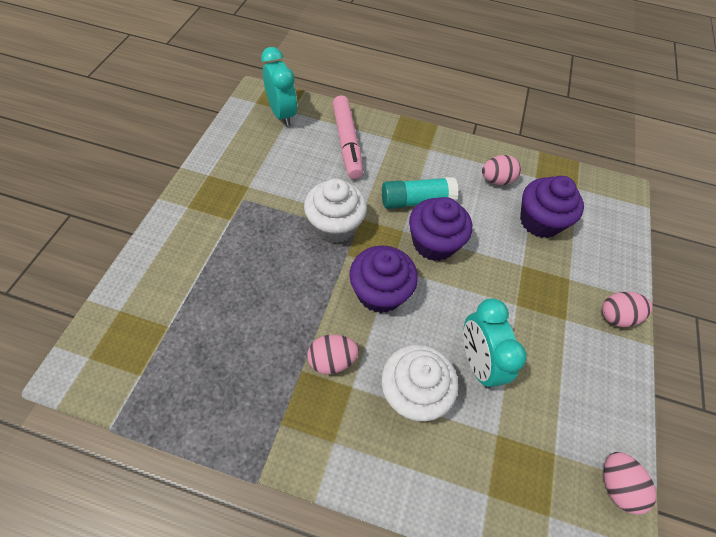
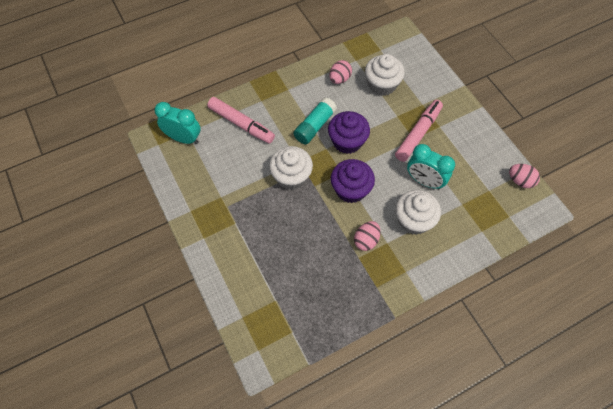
camera: 40 degrees left, 5 degrees up
purple cupcake [520,176,584,238] -> white cupcake [365,54,405,96]
pink egg [602,292,653,327] -> none
none -> pink marker [395,100,443,162]

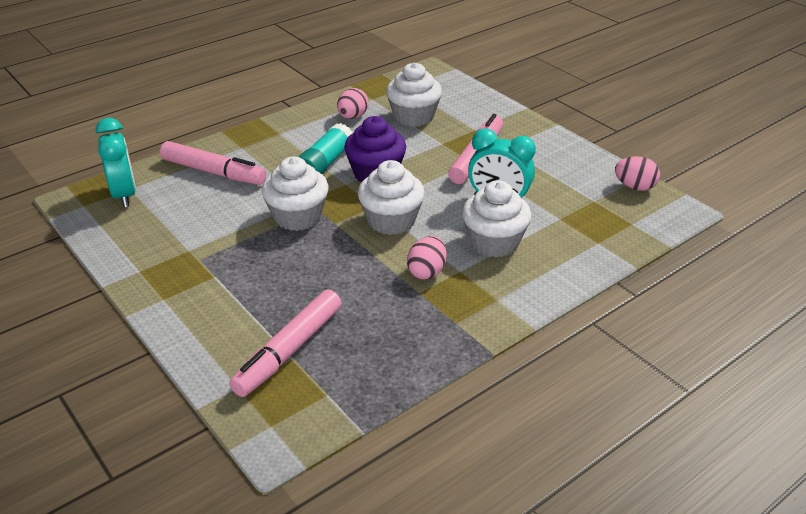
camera: 10 degrees left, 25 degrees down
turquoise clock [155,102,201,144] -> turquoise clock turned 60 degrees clockwise [96,118,136,207]
purple cupcake [331,159,375,203] -> white cupcake [358,160,425,235]
none -> pink marker [229,289,342,397]

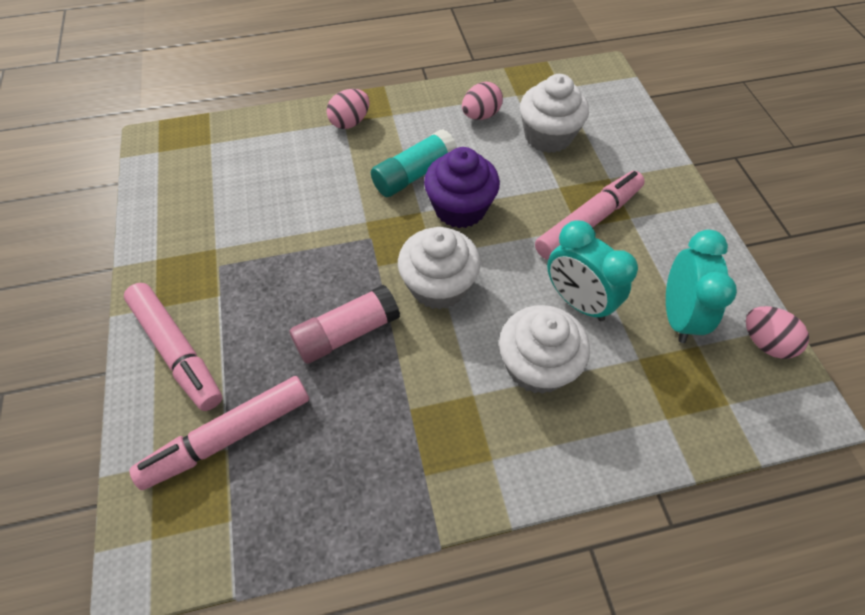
camera: 25 degrees right, 20 degrees up
turquoise clock [96,118,136,207] -> turquoise clock moved to [666,230,737,343]
pink marker [160,141,266,185] -> pink marker moved to [124,283,222,411]
white cupcake [262,157,329,231] -> none
pink egg [407,236,447,280] -> pink egg moved to [327,89,370,129]
none -> pink glue stick [290,284,400,364]

